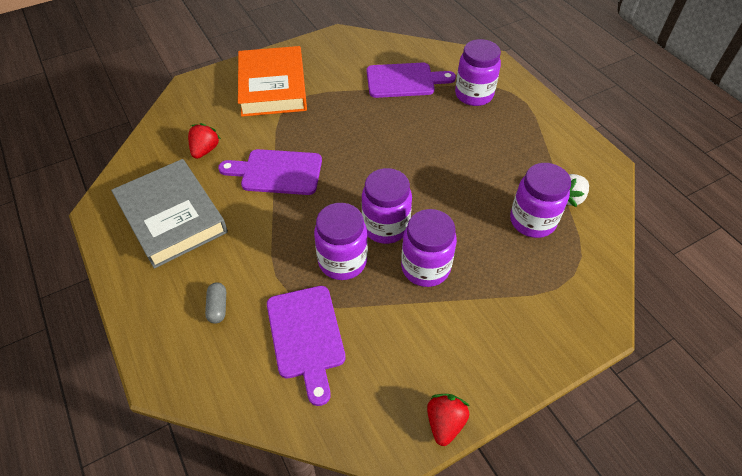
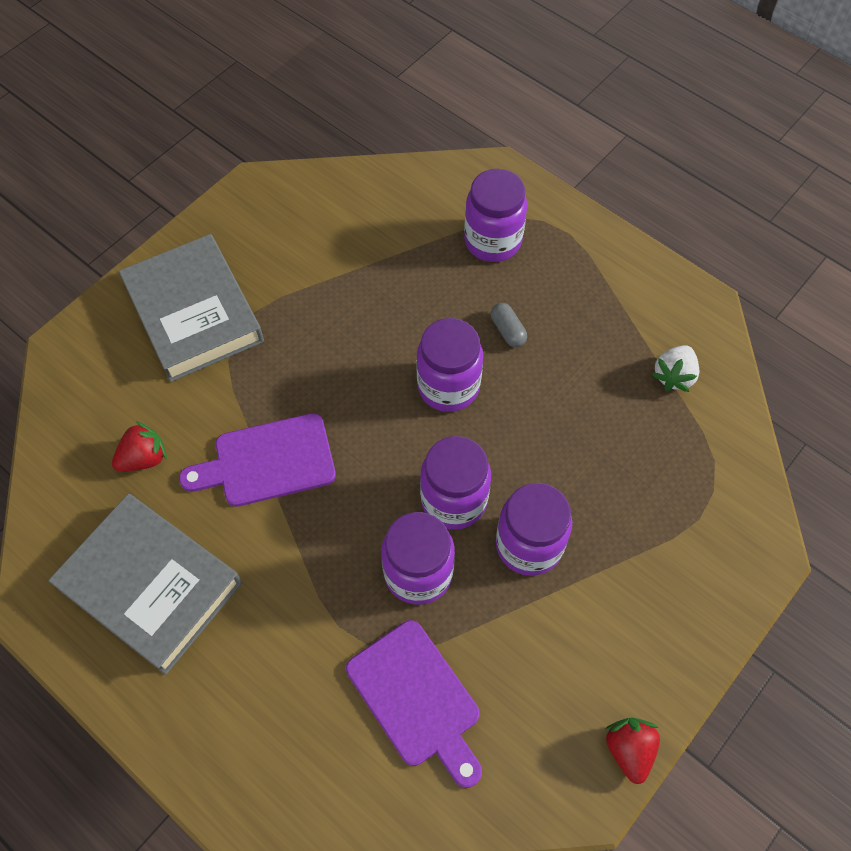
camera: 20 degrees left, 10 degrees up
red strawberry [188,123,221,159] -> red strawberry turned 60 degrees clockwise [112,421,167,472]
grey capsule [205,282,226,324] -> grey capsule moved to [491,303,527,347]
orange book [238,46,307,117] -> grey book [119,234,264,382]
purple cutting board [367,63,456,98] -> none
purple jar [510,163,571,238] -> purple jar moved to [416,318,483,412]

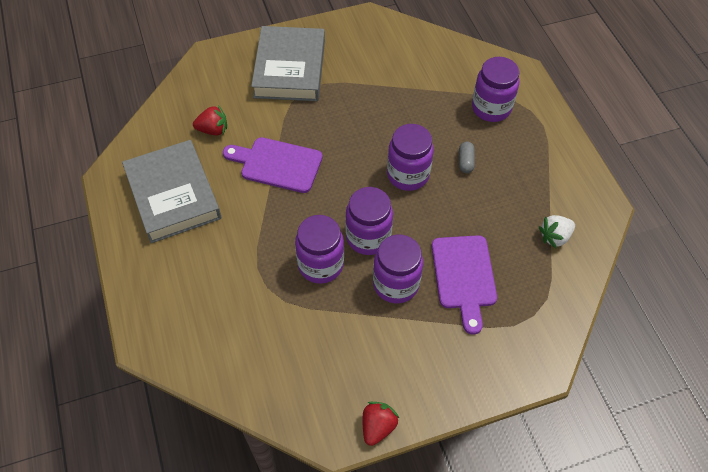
camera: 30 degrees right, 5 degrees down
purple cutting board [346,620,482,788] -> purple cutting board moved to [432,235,497,335]

